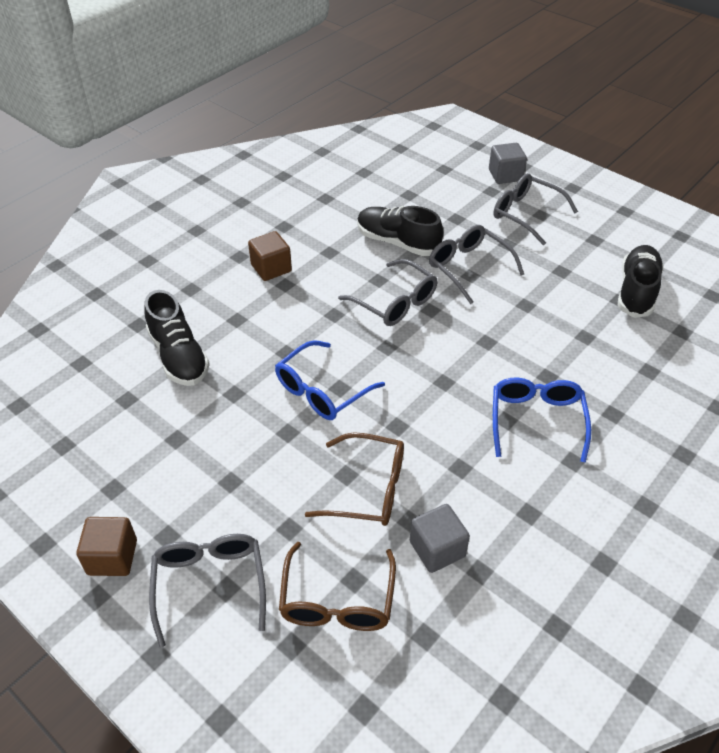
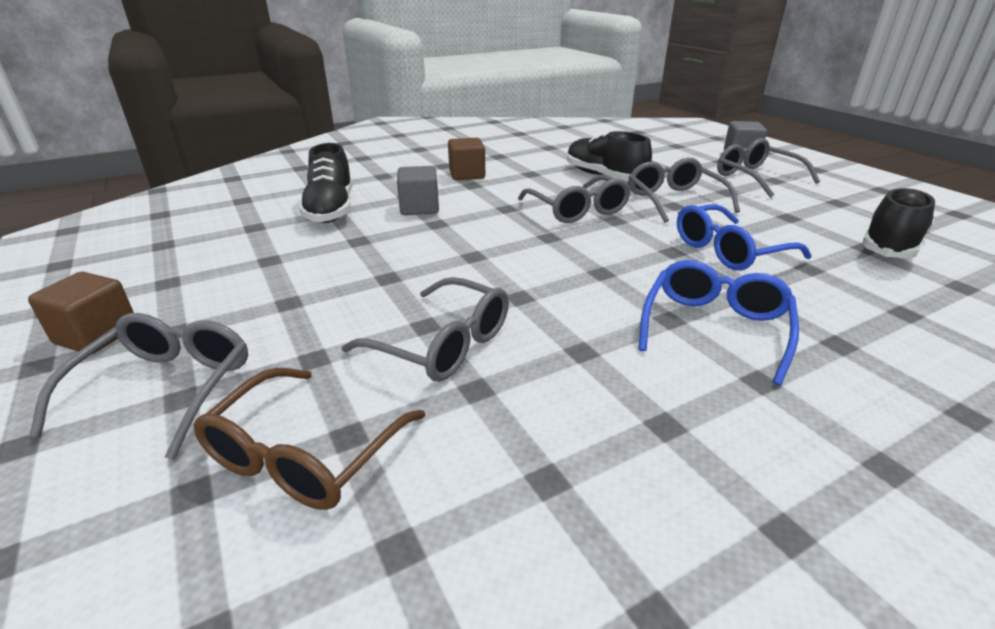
camera: 20 degrees right, 15 degrees down
blue glasses [275,340,385,420] -> blue glasses moved to [677,204,811,271]
brown glasses [305,432,404,526] -> grey glasses [342,277,509,382]
grey cube [410,504,470,573] -> grey cube moved to [397,166,439,215]

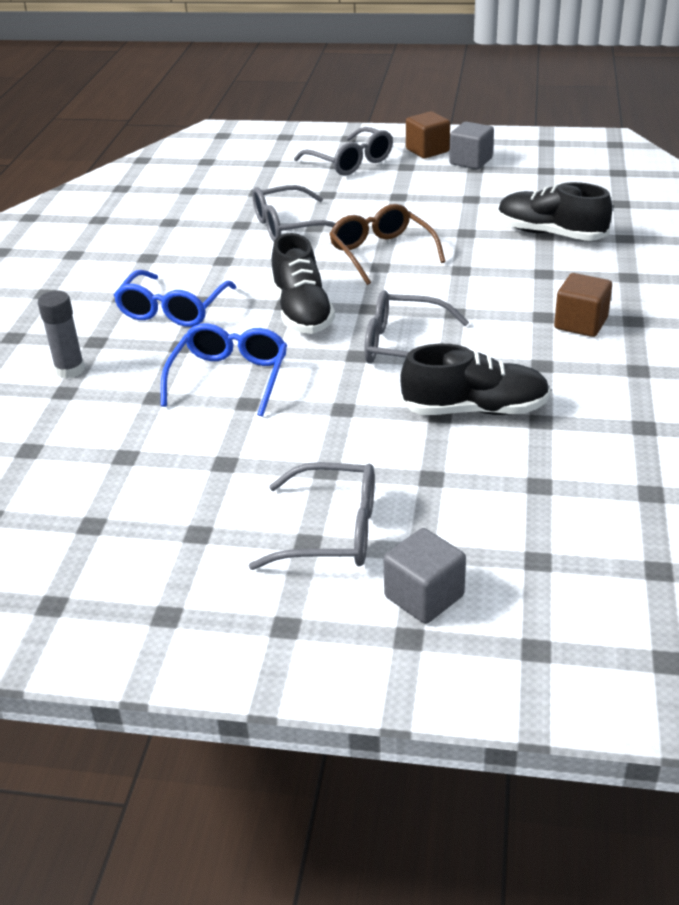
camera: 130 degrees right, 5 degrees up
brown glasses [193,368,425,510] -> brown glasses moved to [329,204,446,285]
grey cube [397,166,439,215] -> grey cube moved to [449,122,494,169]
grey glasses [629,158,740,223] -> none
blue glasses [638,260,799,385] -> blue glasses turned 45 degrees clockwise [113,270,236,327]
black shoe [862,187,935,258] -> black shoe moved to [271,233,335,334]
none -> grey glue stick [38,291,85,379]

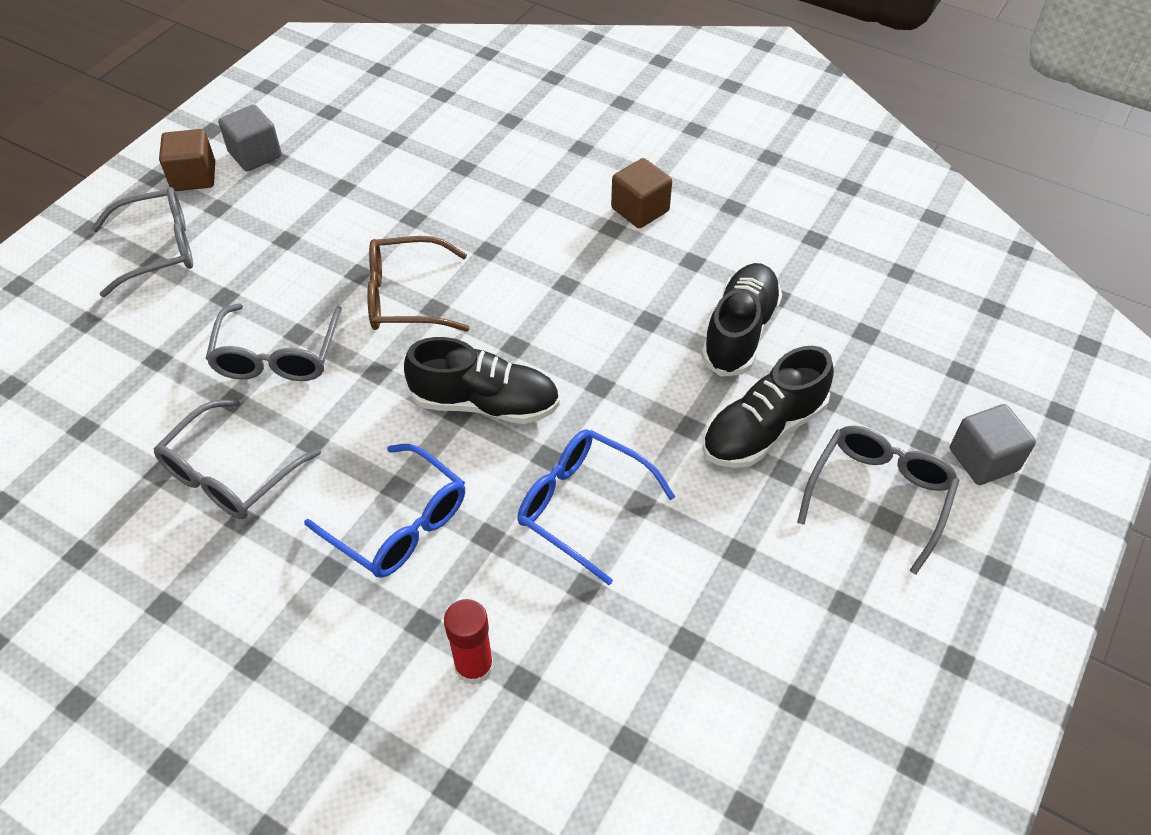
camera: 70 degrees left, 15 degrees up
grey glue stick [38,291,85,379] -> red glue stick [444,599,494,685]
grey glasses [364,290,469,364] -> grey glasses moved to [154,399,321,519]
black shoe [498,182,612,241] -> black shoe moved to [702,346,834,468]

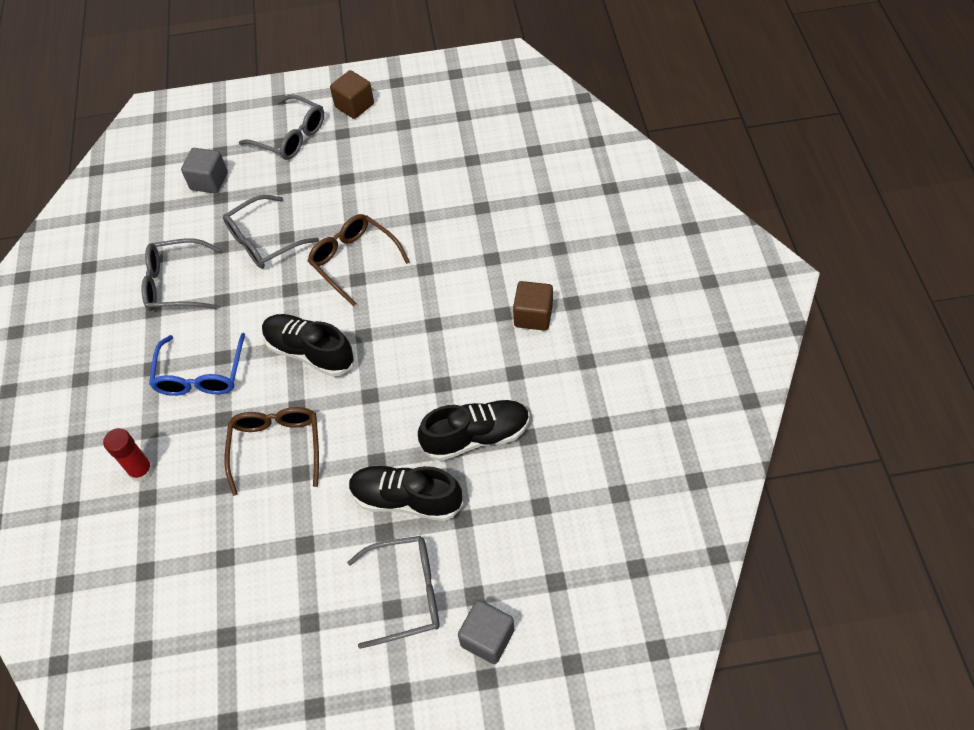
camera: 55 degrees right, 5 degrees up
grey cube [218,105,282,171] -> grey cube moved to [181,148,228,194]
black shoe [404,337,560,424] -> black shoe turned 150 degrees clockwise [262,314,355,377]
blue glasses [517,429,675,585] -> brown glasses [224,407,319,496]

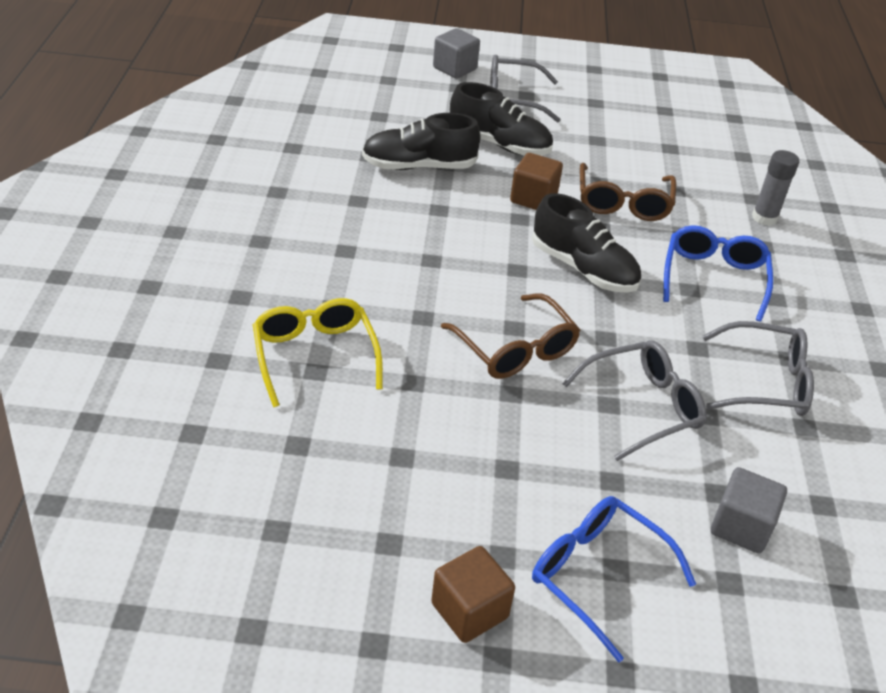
camera: 175 degrees left, 15 degrees down
red glue stick [103,428,154,482] -> grey glue stick [752,150,799,226]
grey glasses [239,94,324,160] -> blue glasses [532,496,696,663]
brown cube [513,281,553,331] -> brown cube moved to [510,153,563,210]
none -> yellow glasses [253,298,383,407]

